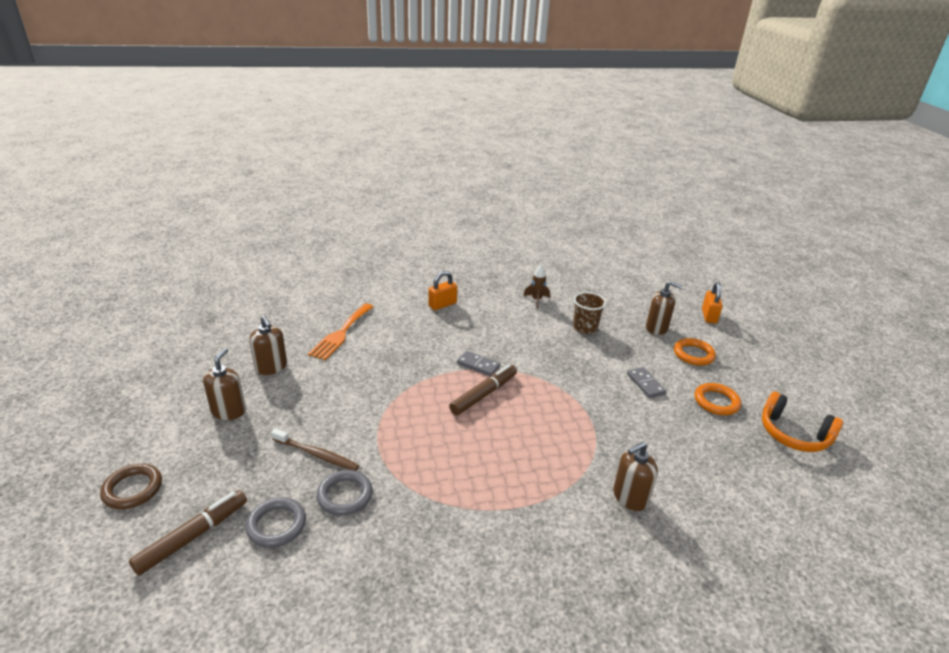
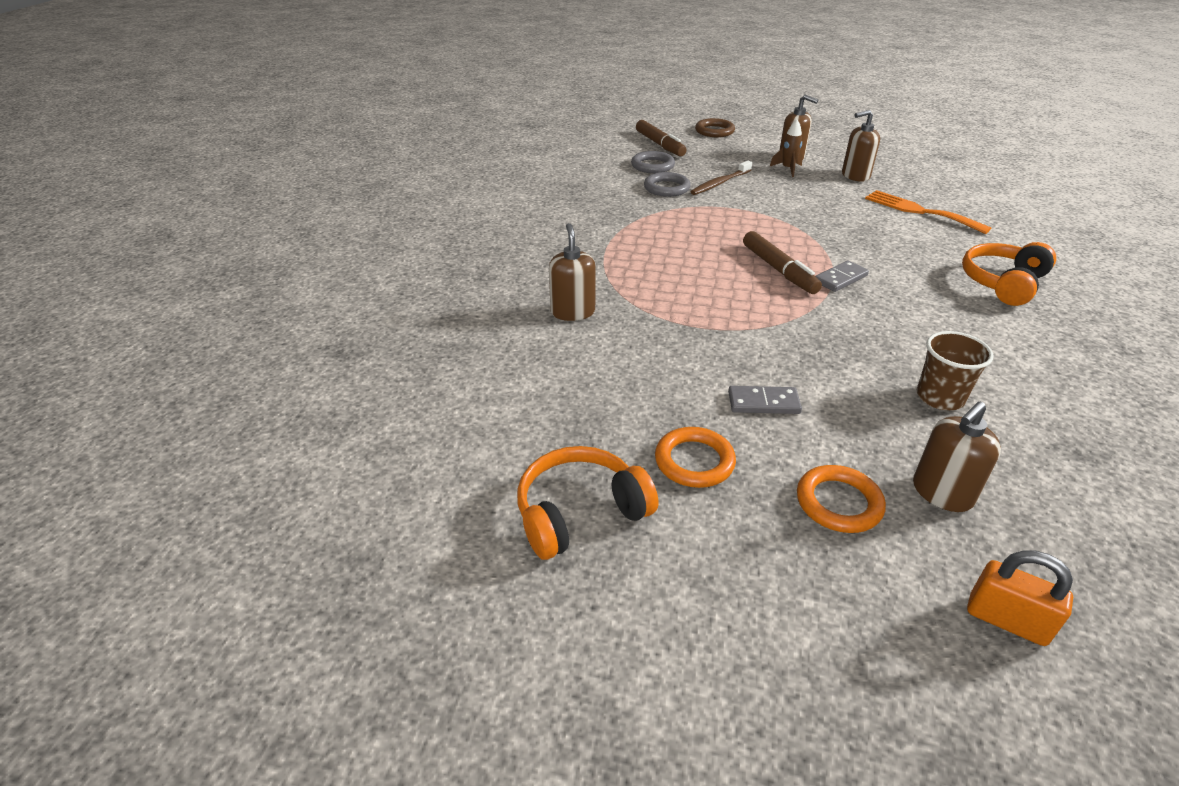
camera: 115 degrees right, 5 degrees up
orange padlock [428,271,457,310] -> orange headphones [962,242,1056,306]
brown rocket [523,265,550,309] -> brown rocket moved to [770,119,803,177]

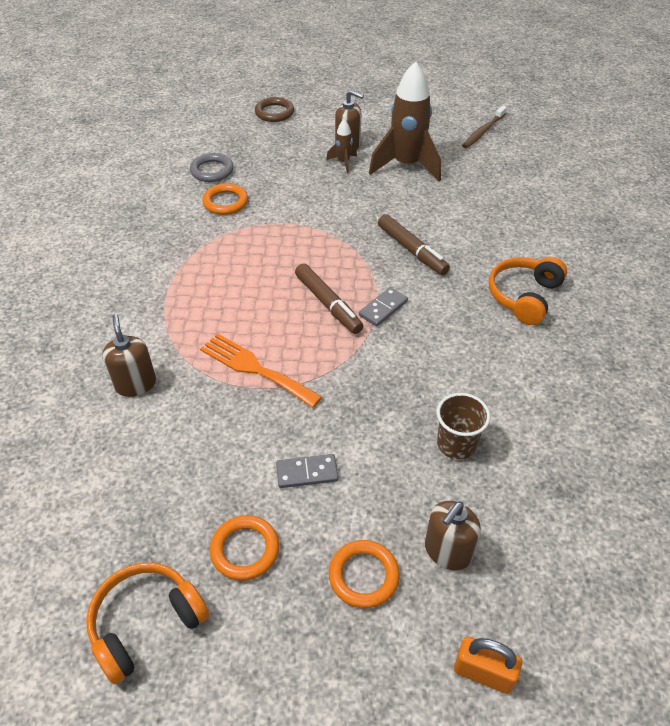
camera: 10 degrees left, 10 degrees up
brown marker [636,120,687,156] -> brown marker moved to [378,214,450,275]
grey ring [644,172,691,197] -> orange ring [202,183,248,215]
brown toothbrush [690,161,752,195] -> brown toothbrush moved to [462,106,507,148]
brown soap dispenser [842,110,880,181] -> brown rocket [369,61,441,182]
orange fork [865,190,992,234] -> orange fork moved to [200,333,322,408]

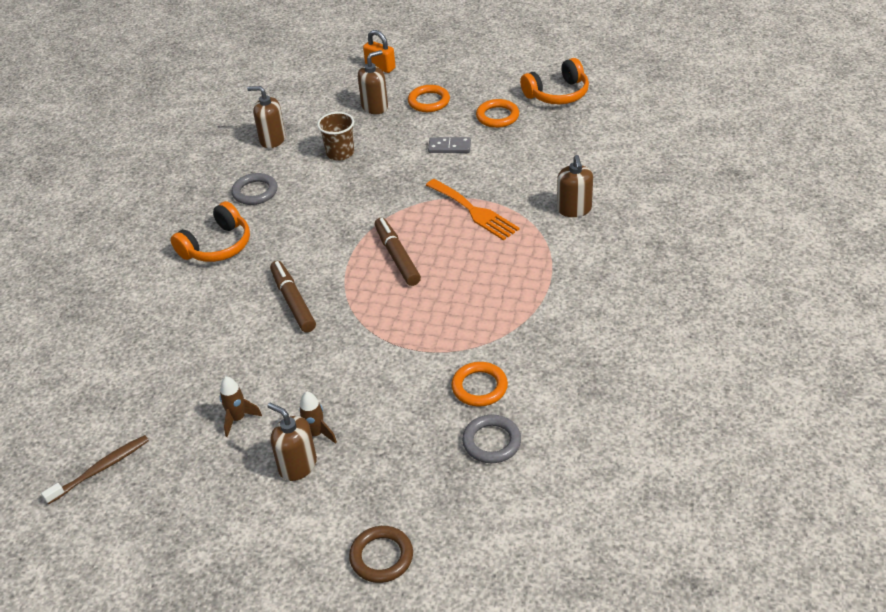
camera: 165 degrees left, 5 degrees down
grey domino [359,287,408,327] -> none
brown rocket [369,61,441,182] -> brown rocket [220,376,262,437], size x0.45
none -> grey ring [232,173,278,205]
none -> brown soap dispenser [247,86,286,148]

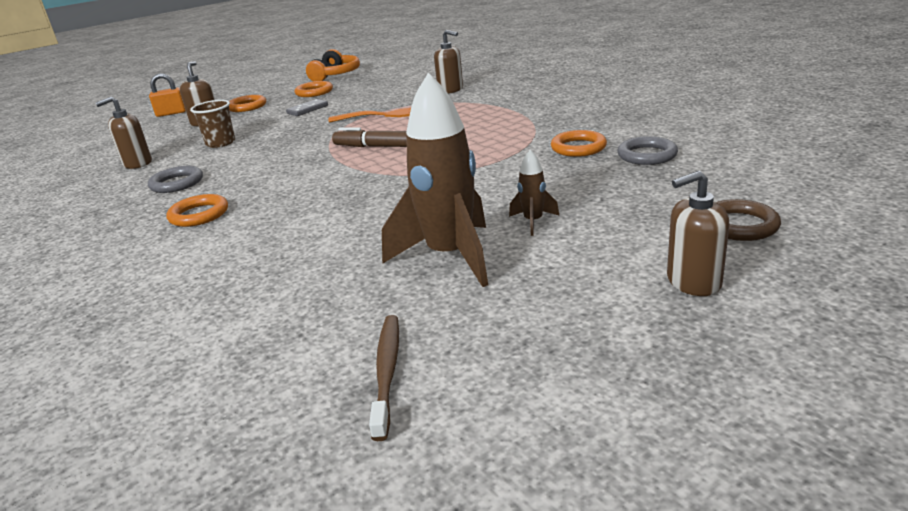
camera: 50 degrees left, 15 degrees down
orange headphones [171,201,250,262] -> orange ring [167,194,228,227]
brown rocket [220,376,262,437] -> brown rocket [382,73,488,287], size x2.23
brown soap dispenser [267,403,317,481] -> brown soap dispenser moved to [667,171,730,296]
brown marker [270,261,316,333] -> none

